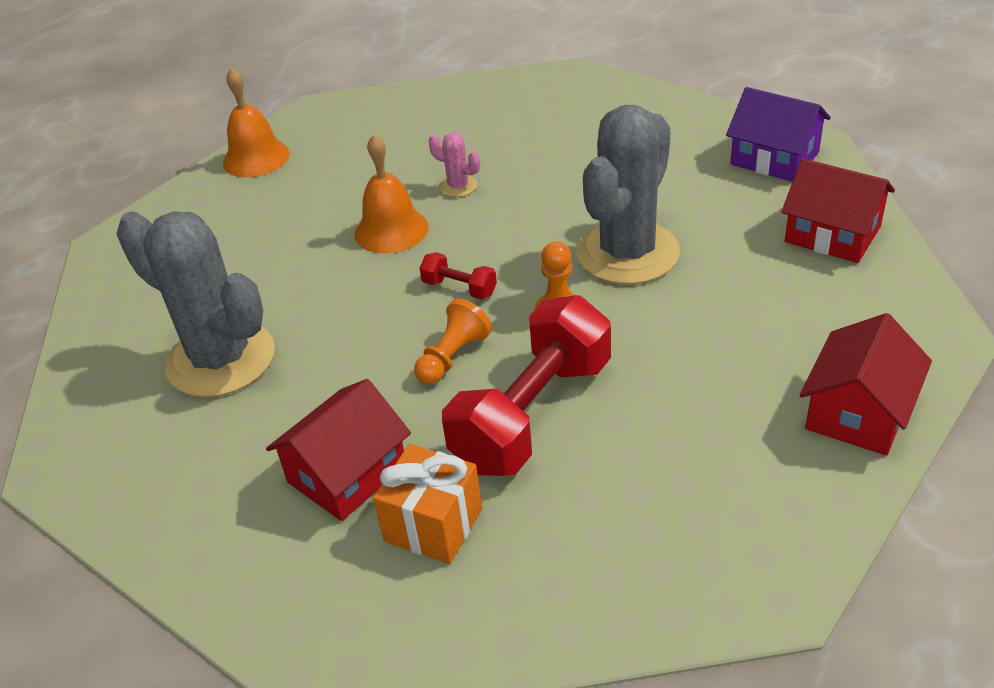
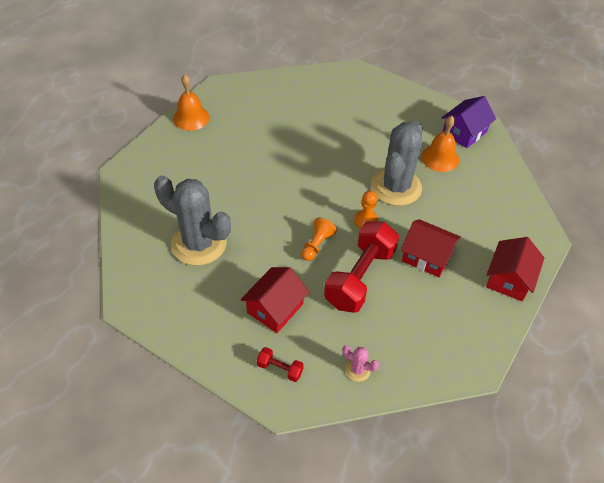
camera: 10 degrees left, 10 degrees up
orange bell [355,134,429,254] -> orange bell moved to [421,116,459,172]
orange gift [373,444,482,564] -> none
red dumbbell [419,252,497,299] -> red dumbbell moved to [257,347,304,382]
pink cactus [428,133,480,197] -> pink cactus moved to [342,345,379,382]
purple house [726,87,831,182] -> purple house turned 75 degrees counterclockwise [442,96,496,148]
red house [781,159,895,263] -> red house moved to [401,219,461,277]

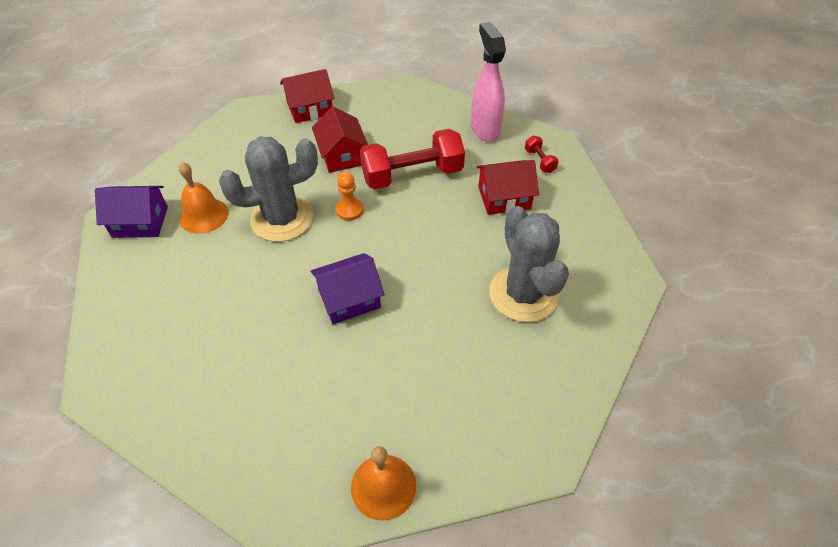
camera: 135 degrees left, 0 degrees up
orange pawn [301,217,337,261] -> none
pink cactus [342,345,379,382] -> pink spray bottle [471,22,506,142]
none -> purple house [310,253,385,324]

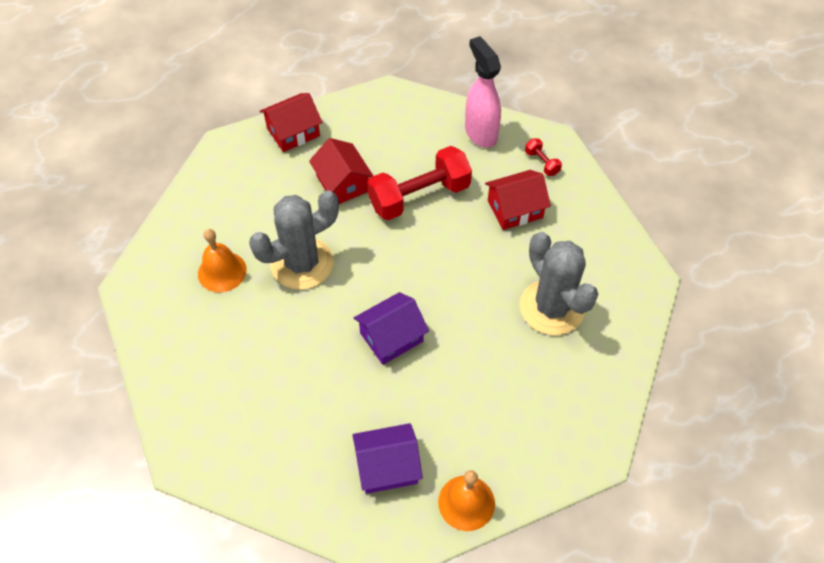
camera: 10 degrees left, 5 degrees up
purple house [95,186,168,238] -> purple house moved to [353,423,423,494]
orange pawn [335,172,364,220] -> none

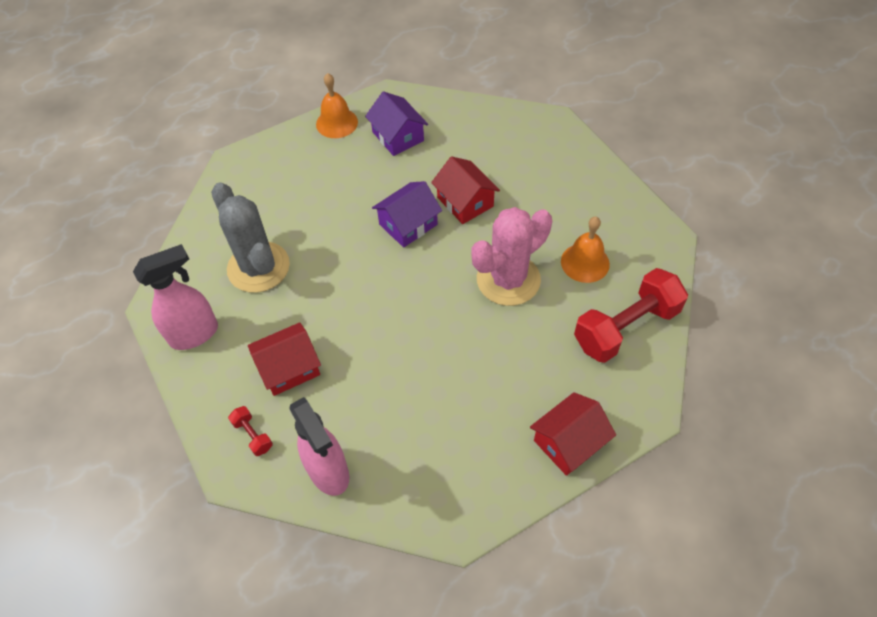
camera: 175 degrees right, 0 degrees up
grey cactus [249,190,339,290] -> pink cactus [471,207,552,306]
red house [309,138,373,204] -> red house moved to [431,156,500,224]
purple house [353,423,423,494] -> purple house turned 75 degrees clockwise [365,91,428,156]
red dumbbell [367,146,472,220] -> red dumbbell moved to [574,268,688,363]
none -> pink spray bottle [133,244,218,350]

